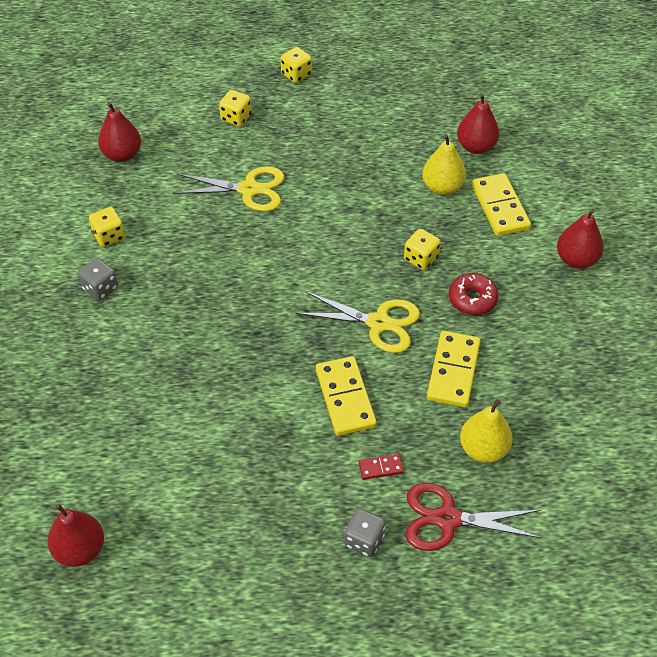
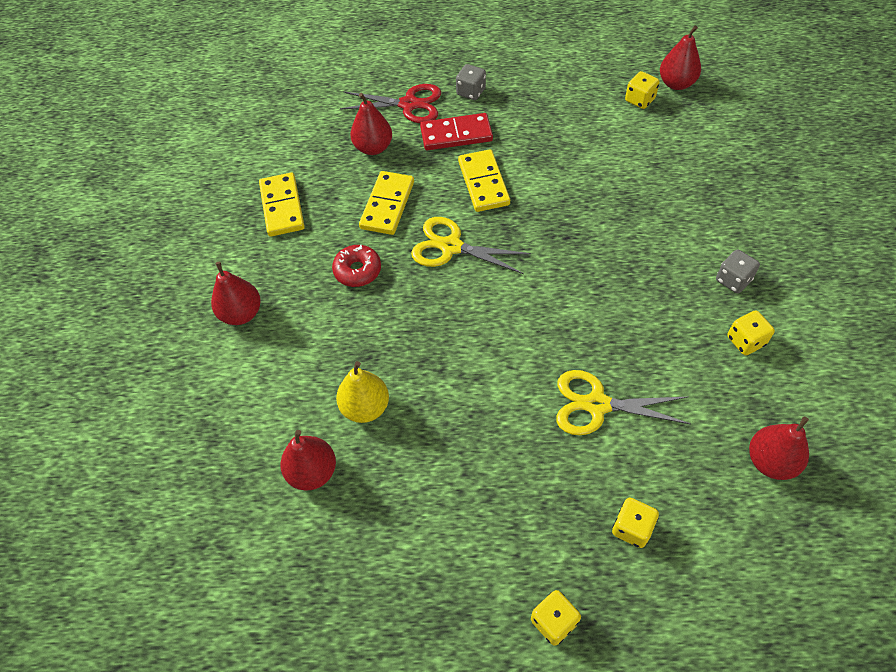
camera: 175 degrees left, 5 degrees up
red domino [359,454,404,480] -> red domino [420,113,493,150], size x2.08
yellow dice [404,229,441,270] -> yellow dice moved to [625,71,660,109]
yellow pear [460,399,513,463] -> red pear [350,93,392,155]
yellow domino [472,173,531,236] -> yellow domino moved to [259,172,305,237]

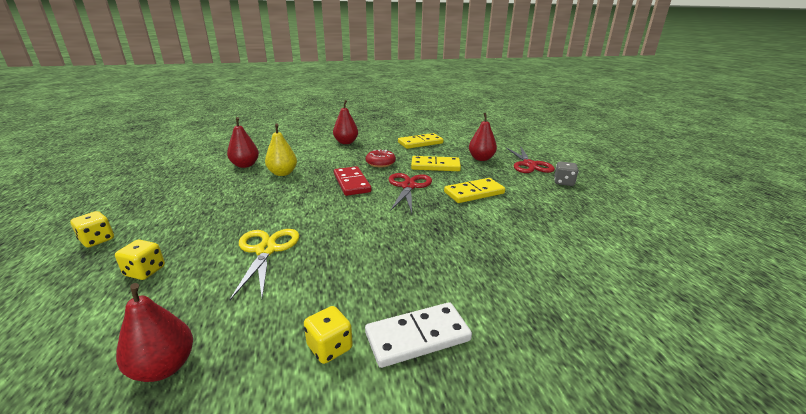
camera: 75 degrees right, 30 degrees down
yellow scissors [411,217,531,274] -> red scissors [389,173,432,213]
red domino [420,113,493,150] -> red domino moved to [334,166,371,196]
yellow dice [625,71,660,109] -> none
red pear [660,26,701,90] -> none
grey dice [716,249,760,293] -> white domino [365,302,472,368]

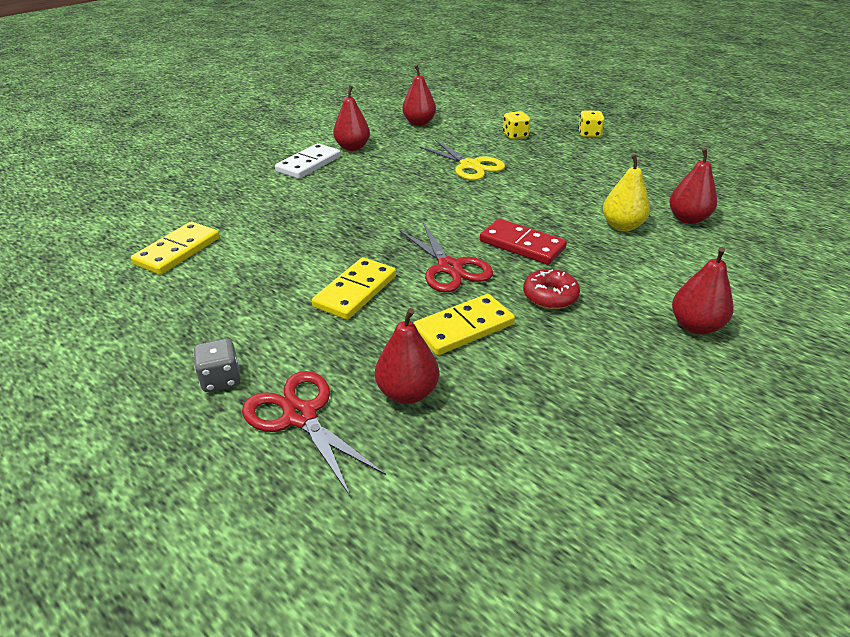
camera: 145 degrees right, 10 degrees up
yellow dice [304,306,353,364] -> red pear [333,86,370,151]
yellow domino [398,133,443,149] -> yellow domino moved to [131,221,219,275]

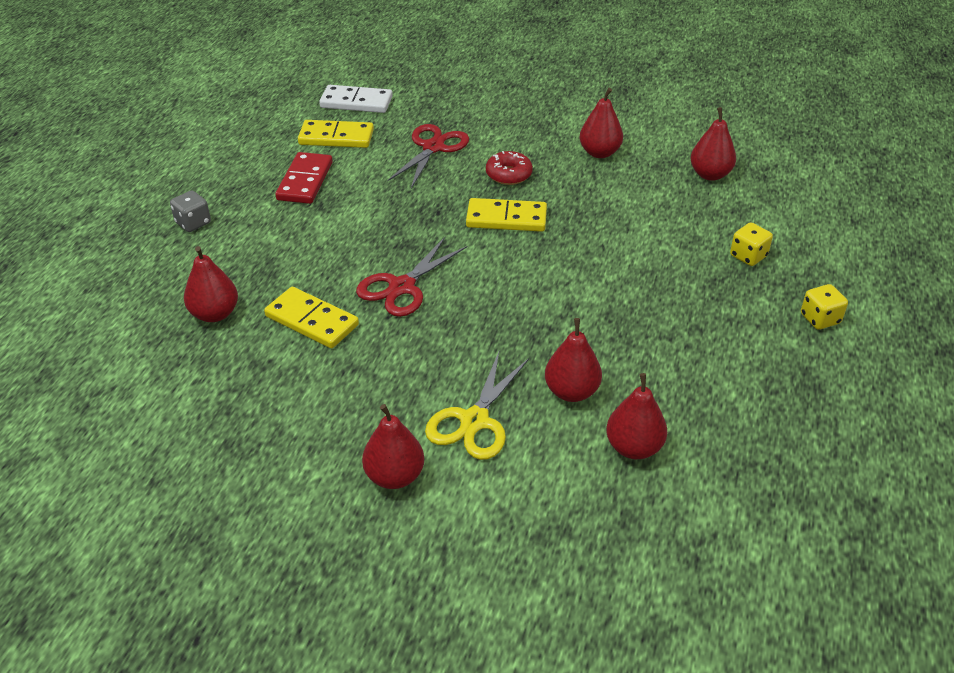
camera: 65 degrees right, 5 degrees up
red scissors [242,371,386,496] -> red scissors moved to [387,124,469,188]
white domino [275,143,340,179] -> white domino moved to [319,85,393,113]
yellow domino [312,257,396,320] -> yellow domino moved to [466,198,547,232]
yellow scissors [419,140,505,180] -> yellow scissors moved to [425,352,529,460]
red domino [480,219,567,265] -> red domino moved to [275,152,333,204]
red donut [523,269,580,309] -> red donut moved to [486,151,533,185]
yellow pear [603,154,650,231] -> red pear [545,318,602,402]

